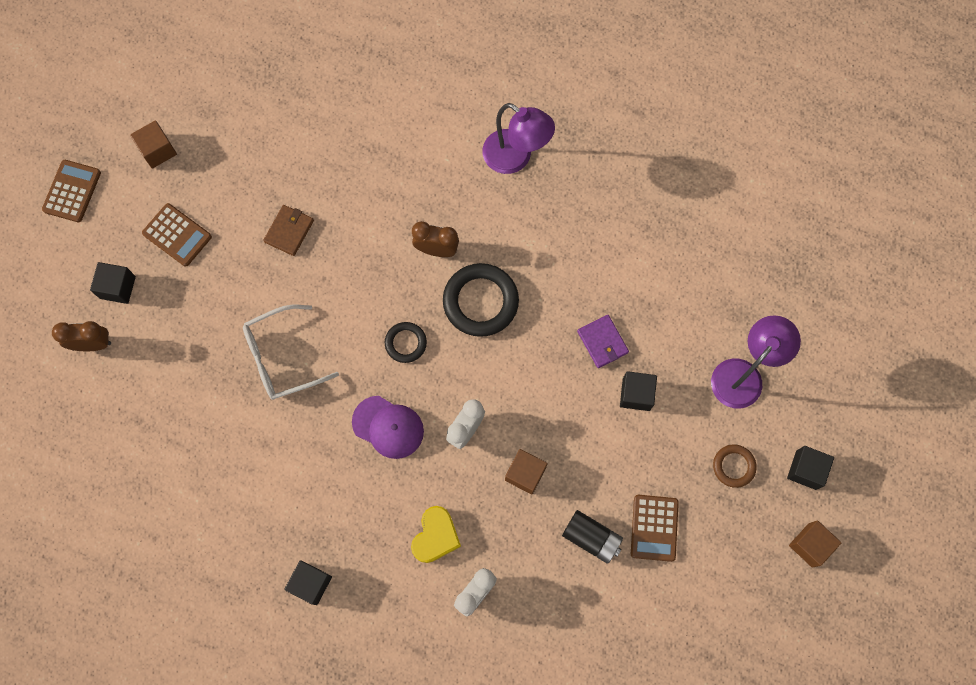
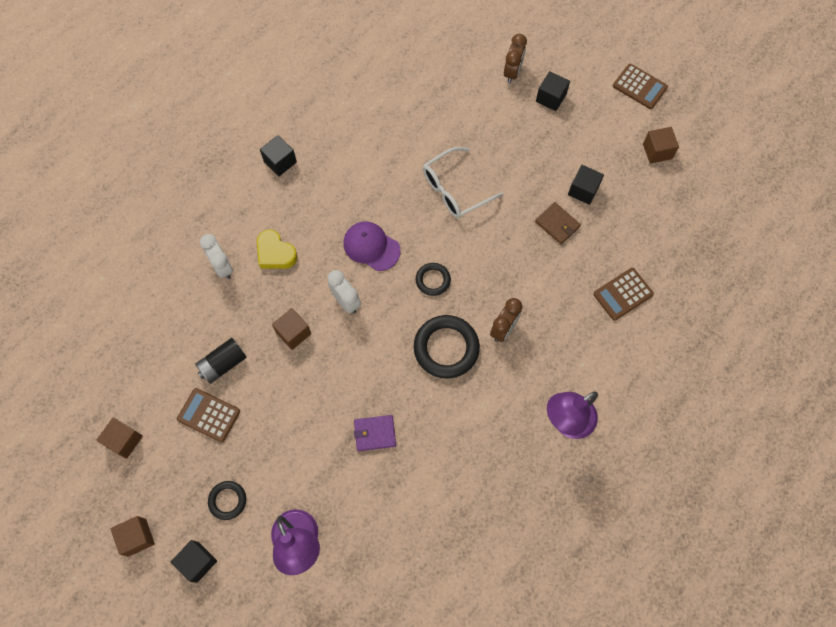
camera: 110 degrees right, 5 degrees down
brown calculator [142,203,212,267] -> brown calculator moved to [593,268,654,321]
white glasses [243,305,339,400] -> white glasses turned 120 degrees counterclockwise [423,147,504,218]
purple cap [352,396,424,459] -> purple cap turned 75 degrees clockwise [343,221,401,271]
black cube [620,371,657,411] -> black cube moved to [568,165,604,205]
brown ring [713,444,757,488] -> black ring [208,481,246,520]
none -> brown cube [96,417,143,459]

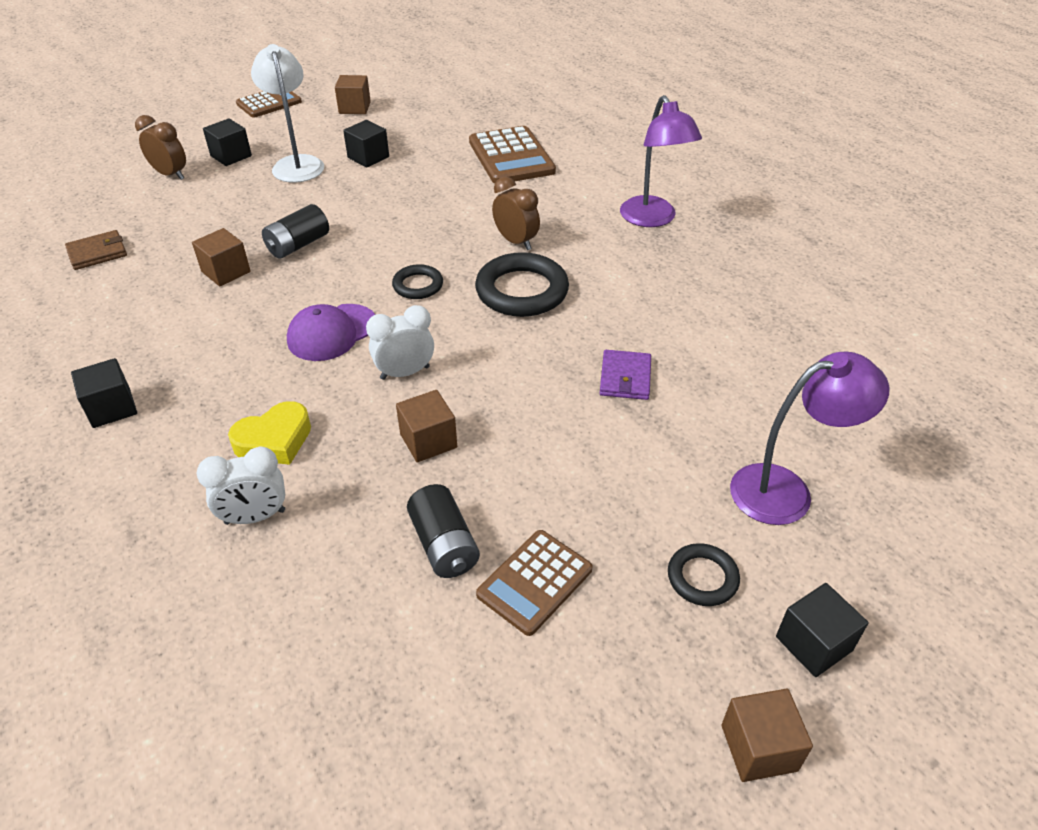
camera: 75 degrees left, 25 degrees down
brown cube [96,417,143,459] -> brown cube moved to [192,228,251,286]
white glasses [423,147,504,218] -> black battery [262,204,329,259]
brown wallet [535,202,581,245] -> brown wallet moved to [65,230,127,270]
brown calculator [593,268,654,321] -> brown calculator [469,126,556,184], size x1.52
none -> white lamp [251,44,324,183]

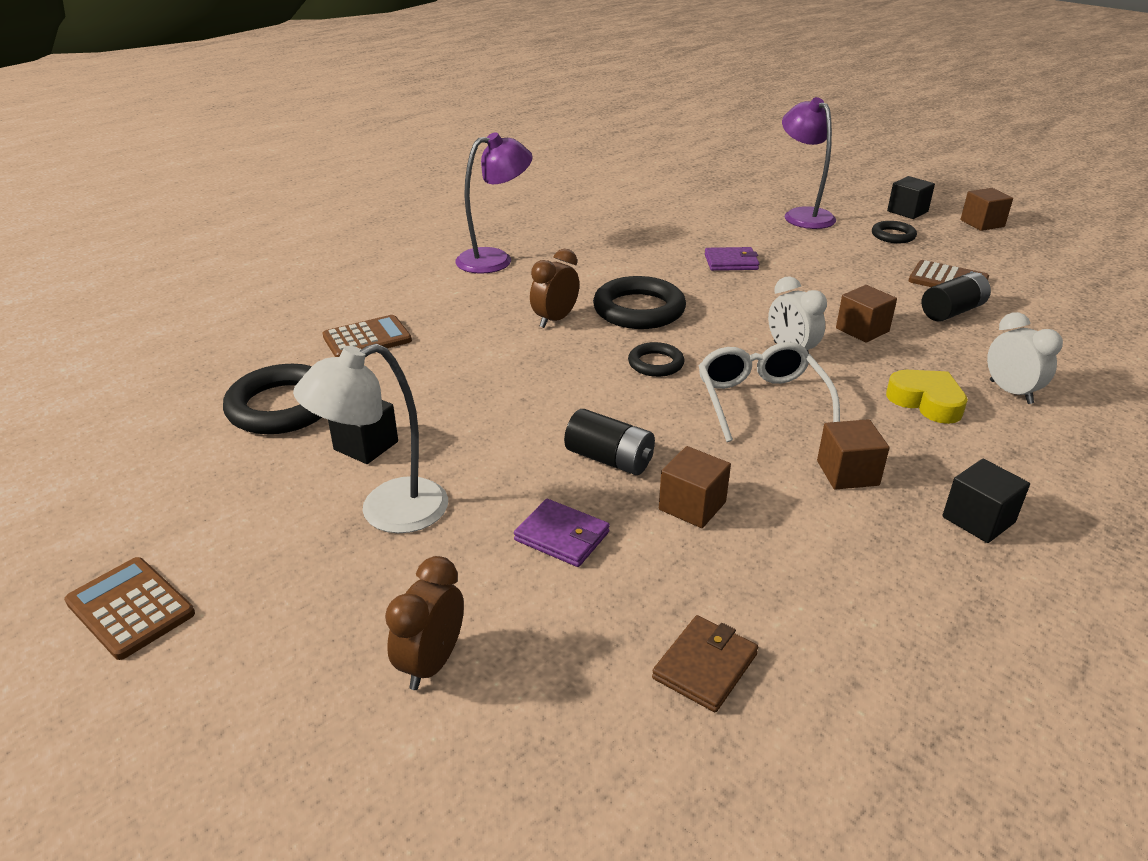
camera: 100 degrees left, 10 degrees down
brown wallet [65,230,127,270] -> brown wallet turned 75 degrees clockwise [652,615,758,712]
black cube [203,118,252,166] -> none
purple cap [287,304,376,361] -> white glasses [699,342,840,442]
brown cube [335,75,371,114] -> brown cube moved to [817,419,889,490]
brown calculator [469,126,556,184] -> brown calculator [323,315,412,357], size x0.66
none -> black ring [223,364,322,434]
none -> purple wallet [514,499,610,567]

